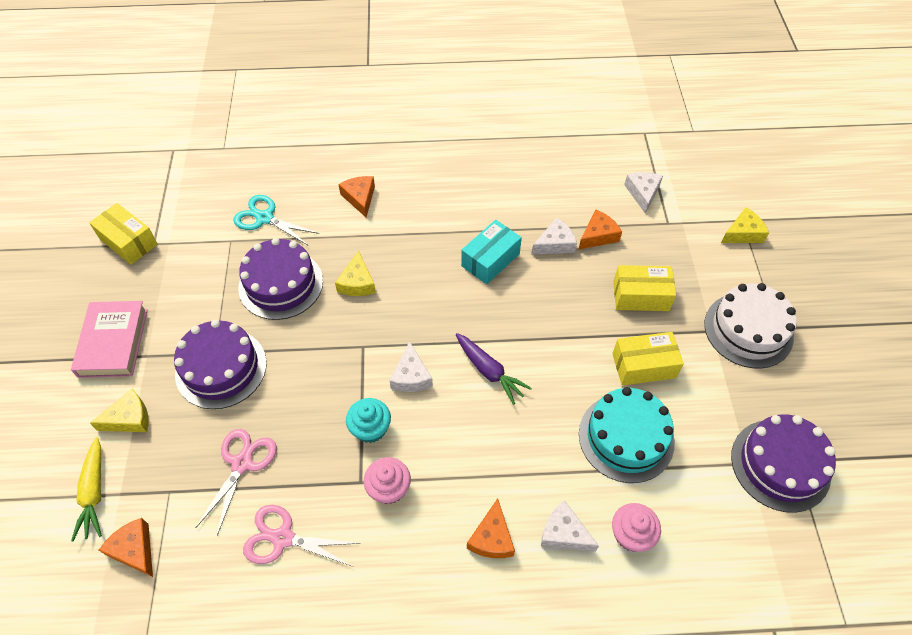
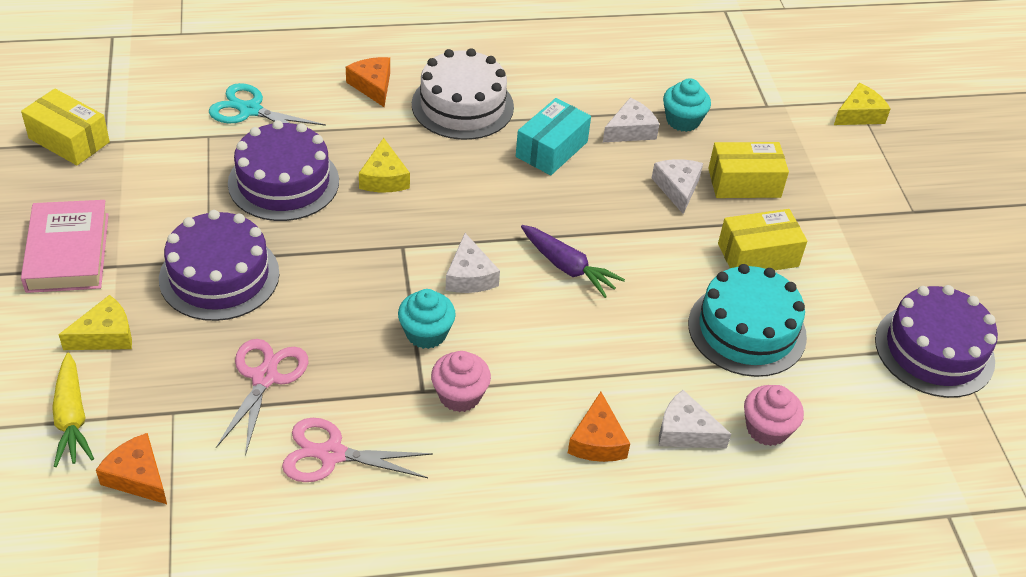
camera: 10 degrees left, 10 degrees down
orange cheese [578,210,622,250] -> turquoise cupcake [663,78,711,132]
white cheese [624,172,663,214] -> white cheese moved to [652,159,703,214]
white cake [704,283,797,368] -> white cake moved to [412,48,514,140]

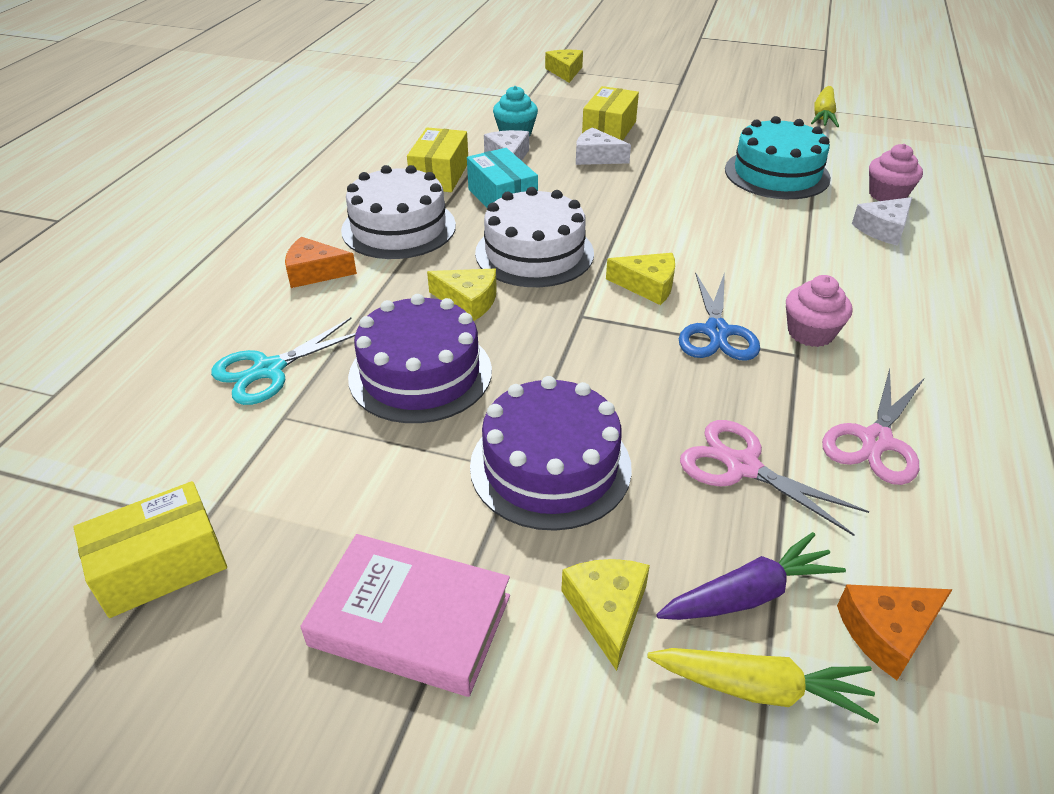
camera: 60 degrees left, 5 degrees down
turquoise cupcake [398,289,456,349] -> blue scissors [679,272,760,361]
white cheese [446,233,500,293] -> yellow cheese [606,253,675,305]
purple carrot [521,225,625,298] -> purple carrot moved to [656,532,846,620]
orange cheese [568,392,630,462] -> none
yellow box [718,209,807,270] -> yellow box moved to [407,127,468,192]
purple cake [875,285,998,398] -> yellow carrot [811,86,839,127]
none -> white cake [475,187,594,287]

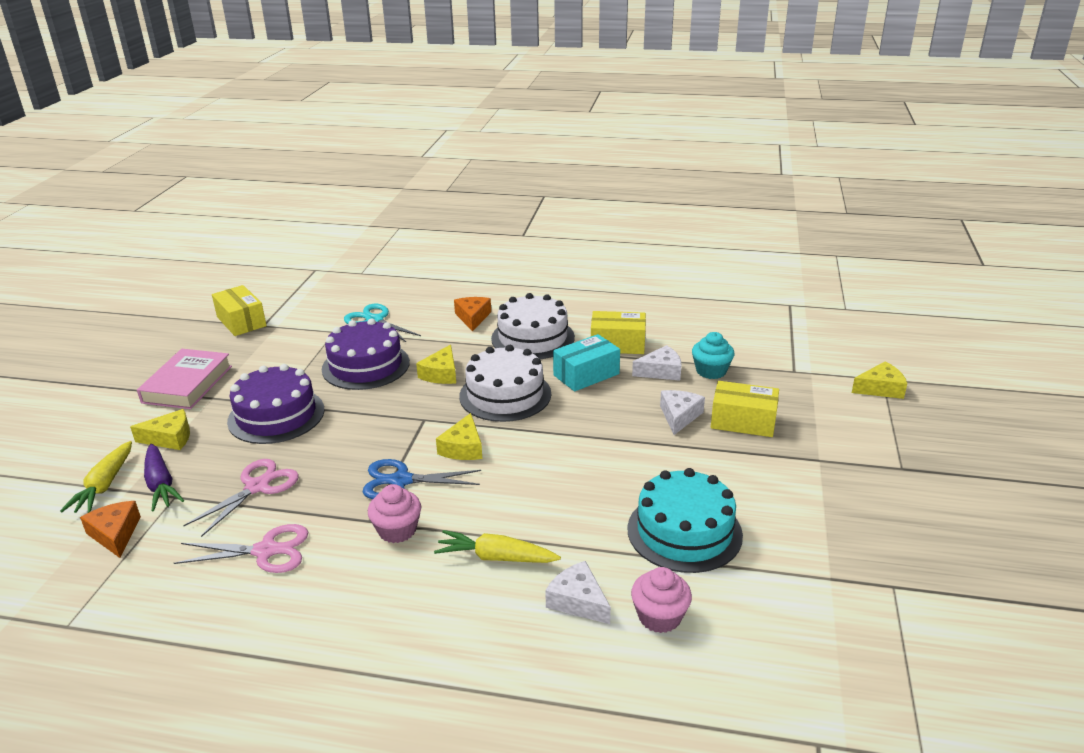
camera: 85 degrees right, 10 degrees down
yellow carrot [811,86,839,127] -> yellow carrot moved to [434,530,561,563]
pink scissors [822,369,924,485] -> pink scissors turned 150 degrees clockwise [174,524,308,573]

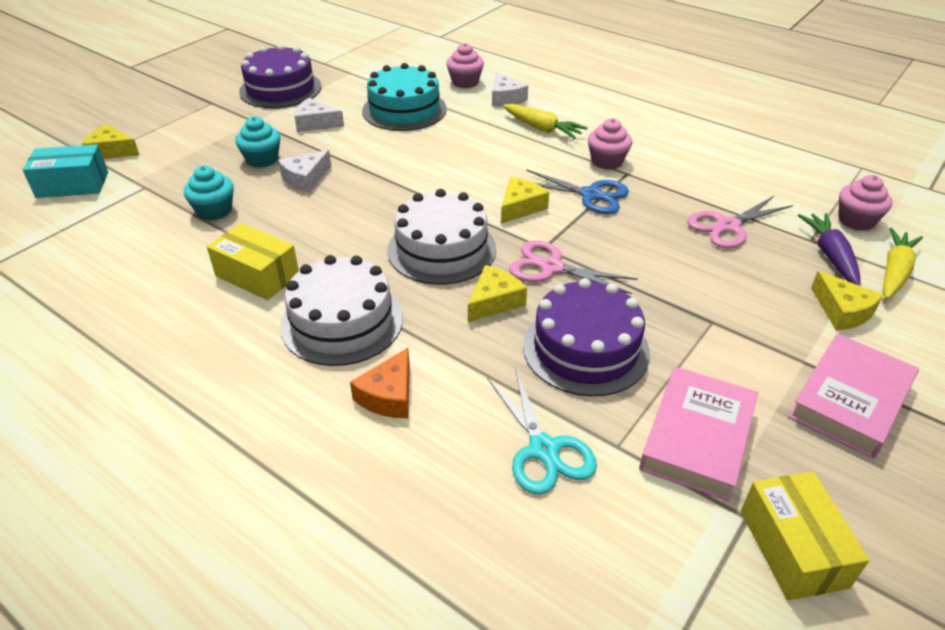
camera: 155 degrees left, 10 degrees up
orange cheese [80,501,141,558] -> pink cupcake [838,175,892,231]
yellow cheese [130,409,190,450] -> yellow cheese turned 135 degrees counterclockwise [811,271,883,330]
pink scissors [174,524,308,573] -> pink scissors moved to [509,240,638,294]
purple cake [227,364,325,444] -> purple cake moved to [239,44,321,108]
turquoise box [553,334,620,391] -> turquoise box moved to [23,144,108,198]
white cheese [632,345,681,381] -> white cheese moved to [294,98,344,132]
yellow box [711,381,779,437] -> turquoise cupcake [235,117,280,168]
none -> pink book [639,367,758,502]

